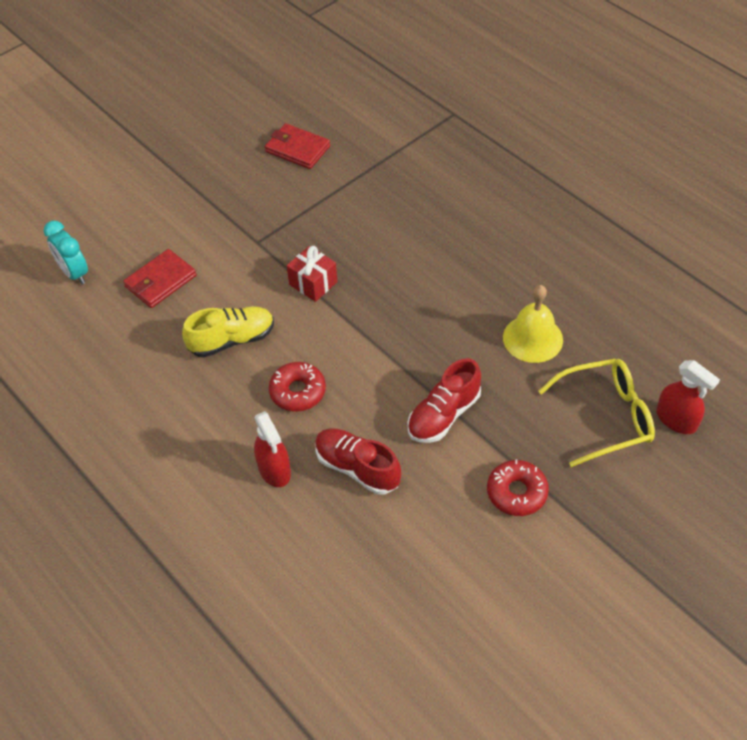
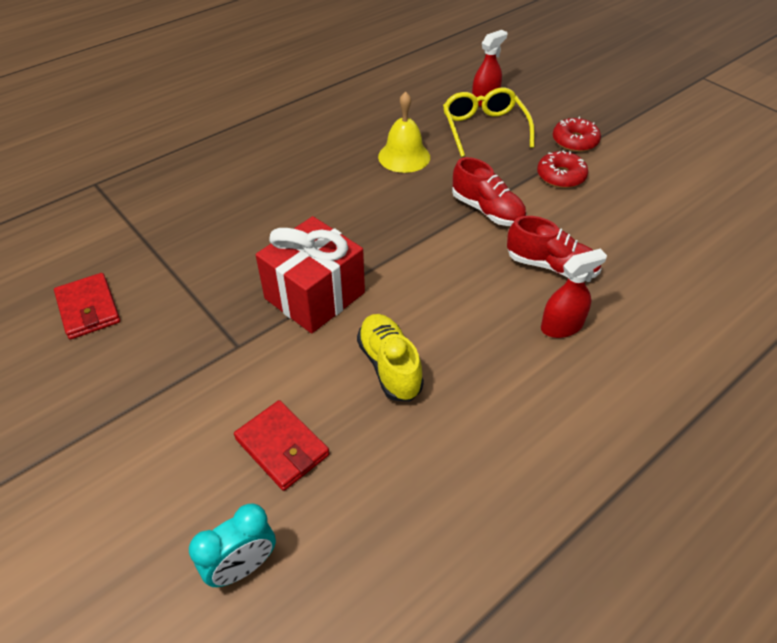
camera: 90 degrees left, 5 degrees down
red wallet [265,123,330,169] -> red wallet turned 60 degrees counterclockwise [54,273,120,340]
red donut [269,362,326,411] -> red donut moved to [553,117,601,152]
red gift [287,246,338,302] -> red gift [256,216,365,334], size x1.85
red shoe [315,429,401,495] -> red shoe turned 105 degrees counterclockwise [507,216,601,278]

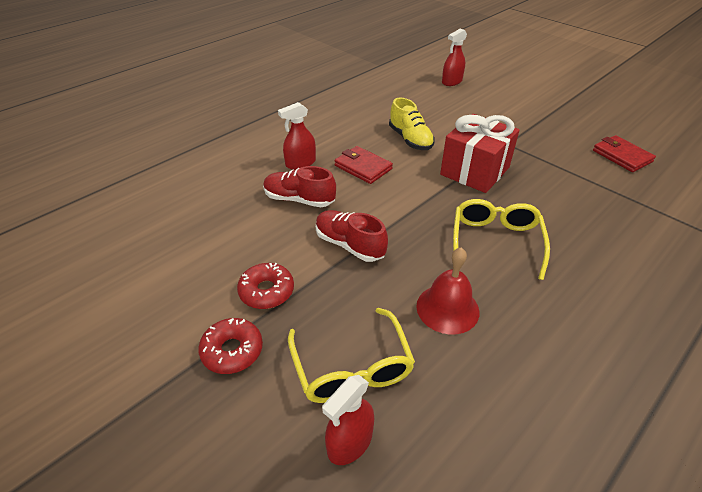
camera: 175 degrees right, 5 degrees down
turquoise clock [189,503,276,587] -> red spray bottle [442,29,467,86]
red wallet [234,400,329,491] -> red wallet moved to [334,146,393,184]
yellow bell [378,91,430,173] -> red bell [416,247,479,335]
none -> yellow glasses [453,199,550,280]

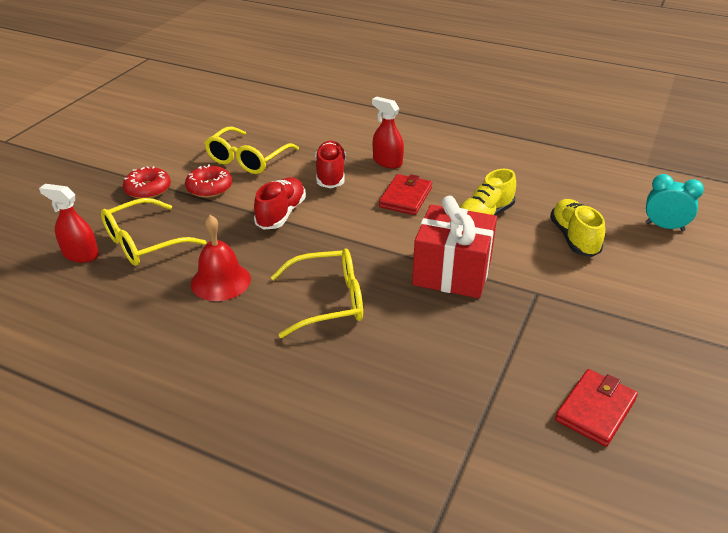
camera: 70 degrees right, 5 degrees down
red spray bottle [442,29,467,86] -> turquoise clock [645,174,704,231]
none -> yellow glasses [204,127,299,174]
none -> yellow shoe [550,199,605,257]

